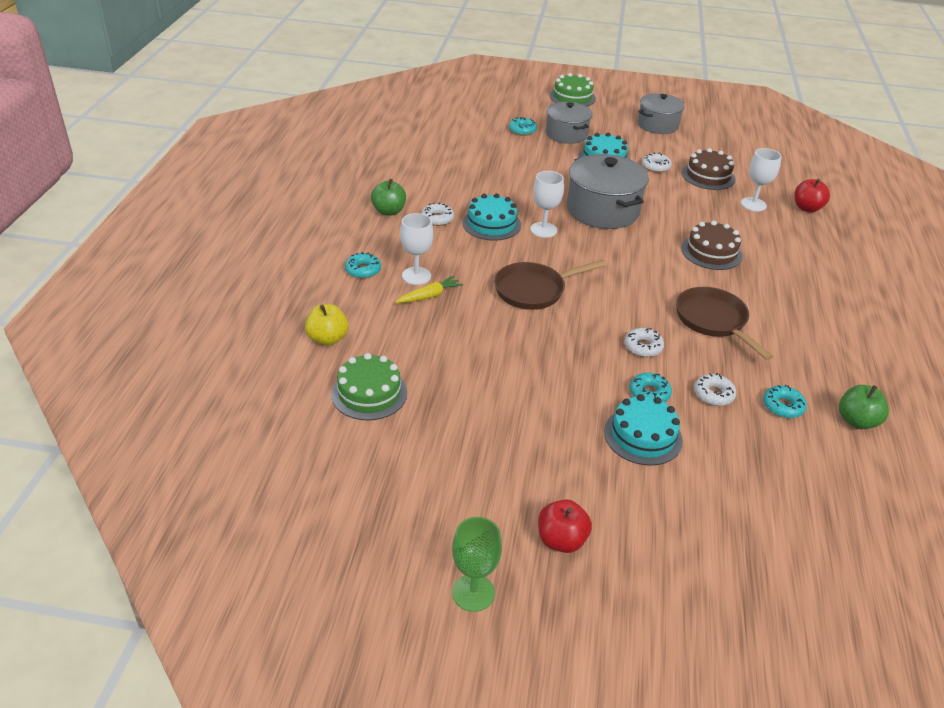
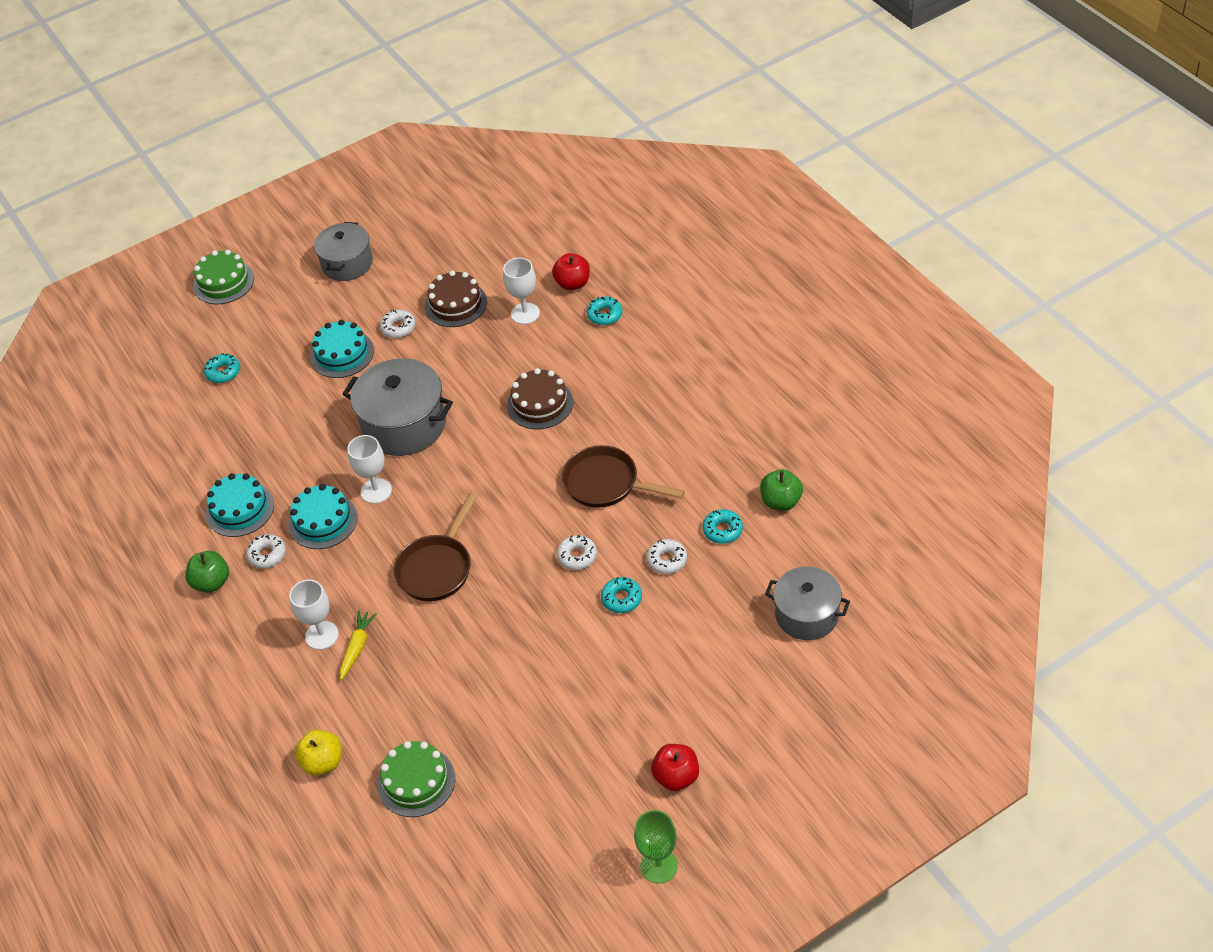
camera: 35 degrees left, 10 degrees up
turquoise donut [345,252,381,278] -> turquoise donut moved to [587,297,622,325]
grey pot [546,102,592,144] -> grey pot moved to [765,567,850,640]
turquoise cake [604,394,683,466] -> turquoise cake moved to [206,473,274,537]

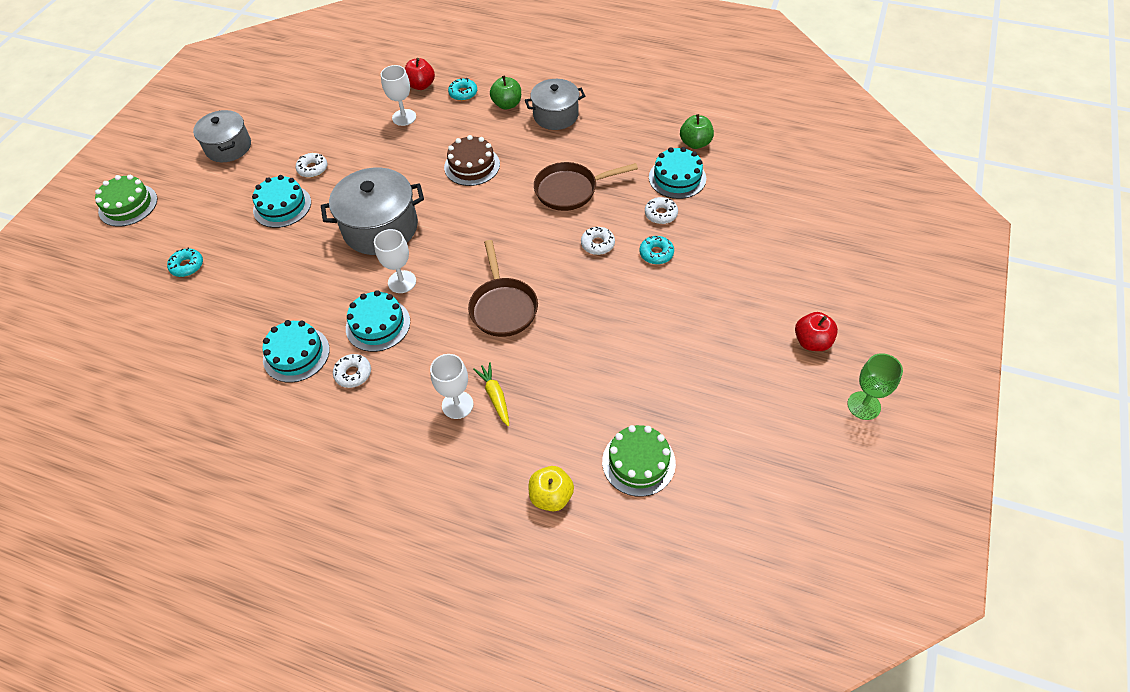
camera: 40 degrees left, 5 degrees up
green apple [186,551,229,593] -> green apple moved to [490,76,521,110]
brown cake [425,271,487,327] -> none
turquoise donut [703,509,743,544] -> turquoise cake [649,147,706,199]
grey pot [765,567,850,640] -> grey pot moved to [525,79,585,130]

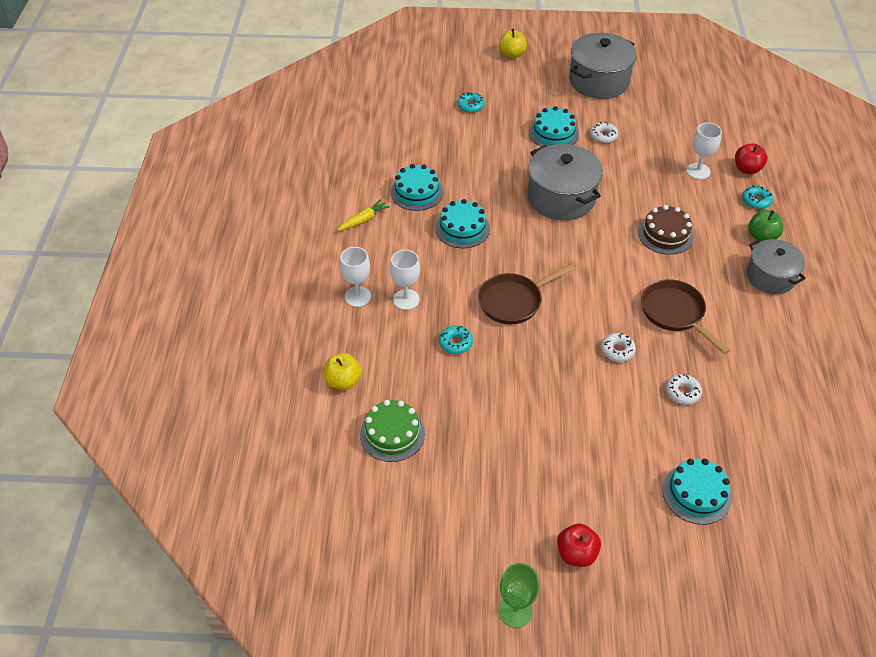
camera: 70 degrees right, 5 degrees down
green cake [95,175,157,227] -> yellow apple [499,29,527,58]
grey pot [193,110,251,162] -> grey pot [569,33,637,99], size x1.51
white donut [333,354,371,388] -> none
white goblet [374,229,416,293] -> white goblet moved to [340,247,371,307]
yellow carrot [473,362,509,427] -> yellow carrot moved to [338,199,390,231]
turquoise donut [639,236,674,264] -> turquoise donut moved to [439,326,473,354]
turquoise cake [649,147,706,199] -> turquoise cake moved to [662,459,732,525]
green apple [680,114,714,149] -> none

